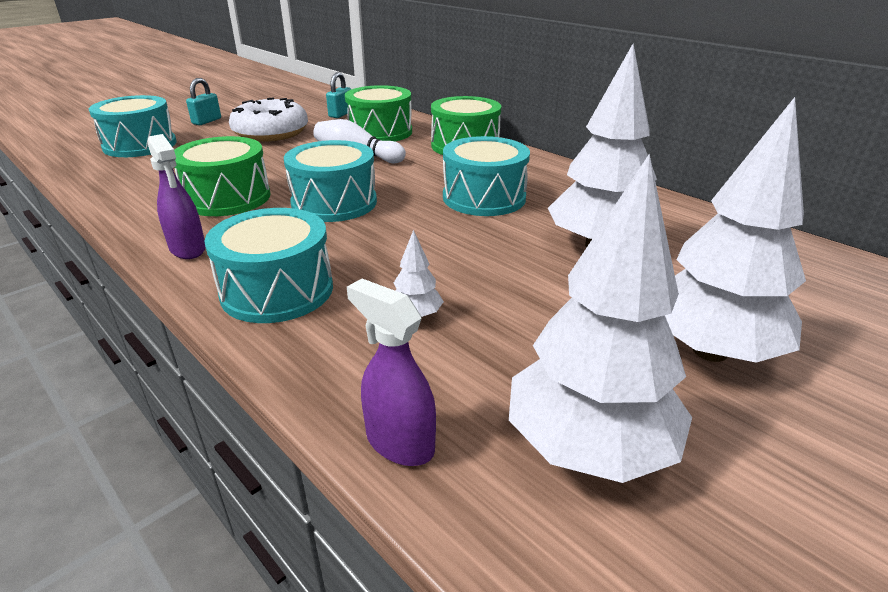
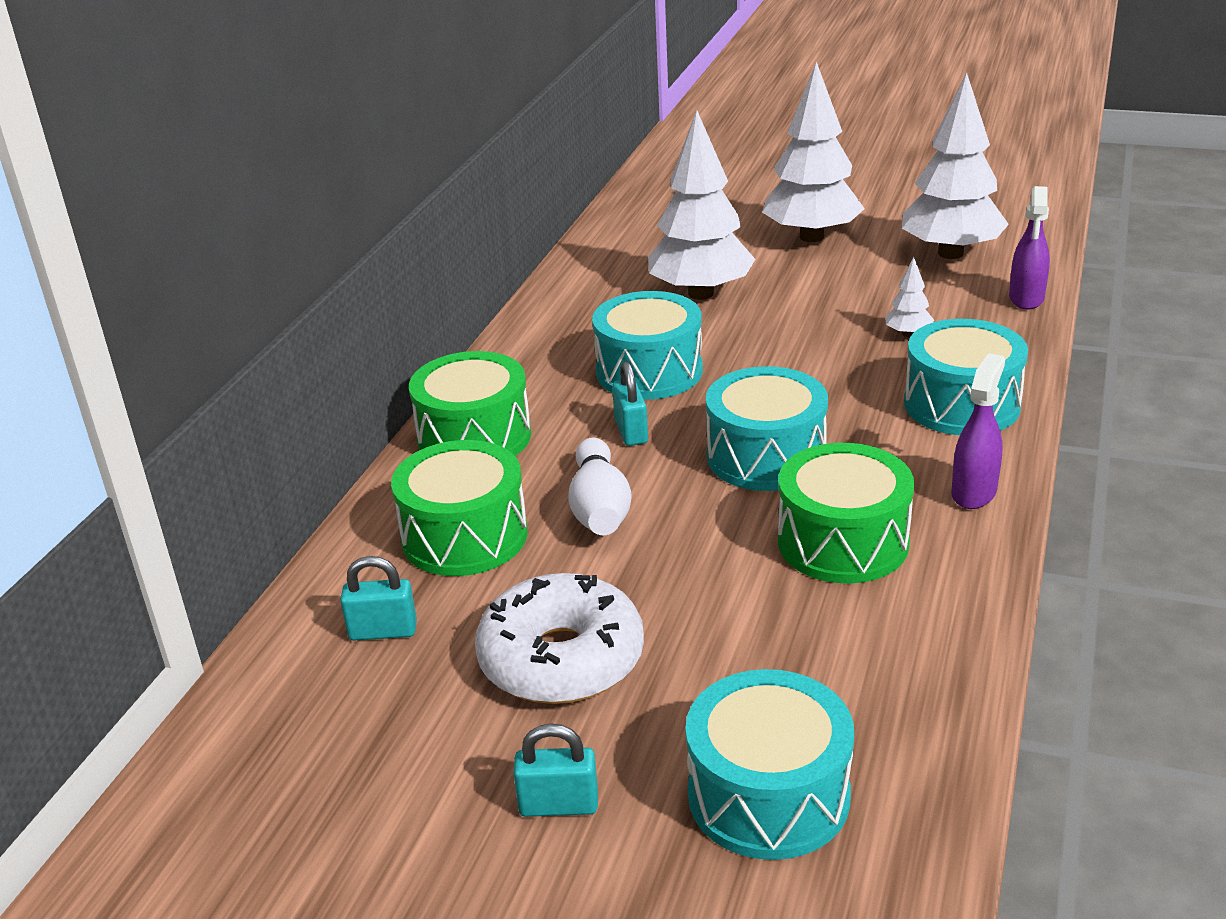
camera: 115 degrees left, 0 degrees up
none -> turquoise padlock [612,361,648,446]

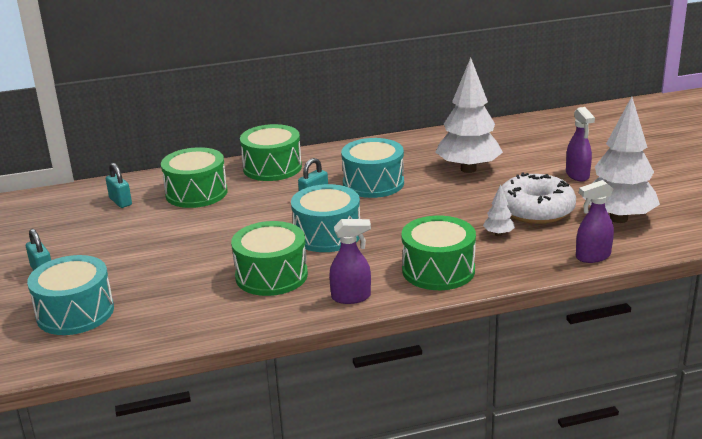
camera: 55 degrees right, 5 degrees down
white donut [475,573,644,704] -> white donut moved to [502,173,576,224]
white bowling pin [568,438,632,535] -> none
white tree [762,62,865,242] -> purple spray bottle [566,107,595,181]
turquoise drum [904,319,1028,435] -> green drum [402,216,476,290]

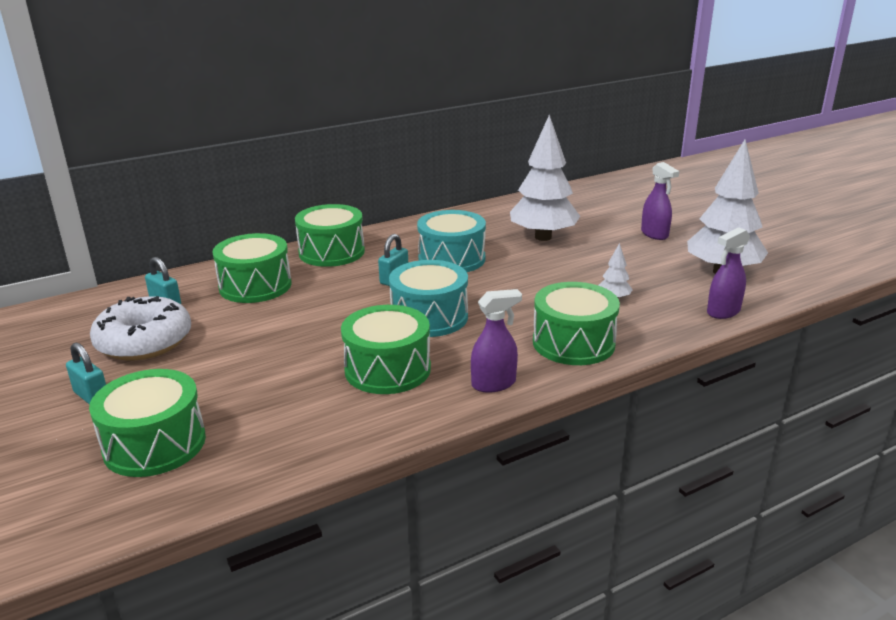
camera: 15 degrees left, 0 degrees up
turquoise drum [27,255,114,335] -> green drum [89,369,206,477]
white donut [502,173,576,224] -> white donut moved to [90,296,191,361]

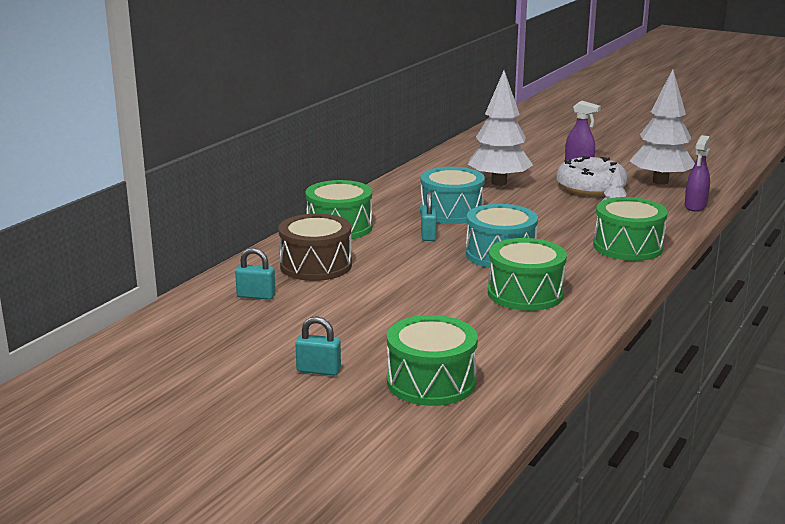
camera: 30 degrees left, 5 degrees down
white donut [90,296,191,361] -> white donut moved to [556,156,628,197]
green drum [213,233,292,303] -> brown drum [279,213,352,281]
purple spray bottle [471,289,522,393] -> none

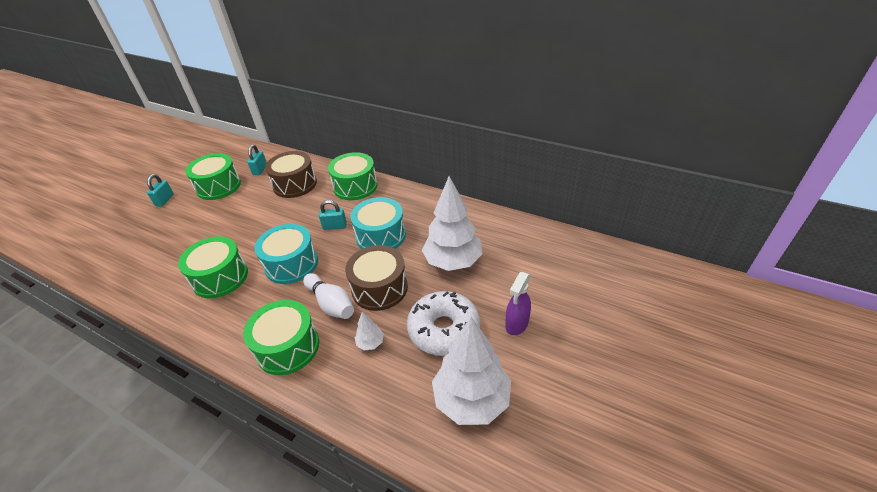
camera: 90 degrees right, 20 degrees up
green drum [387,315,478,406] -> green drum moved to [185,153,241,200]
purple spray bottle [685,135,710,211] -> none
none -> white bowling pin [303,273,354,319]
none -> brown drum [345,245,408,311]

